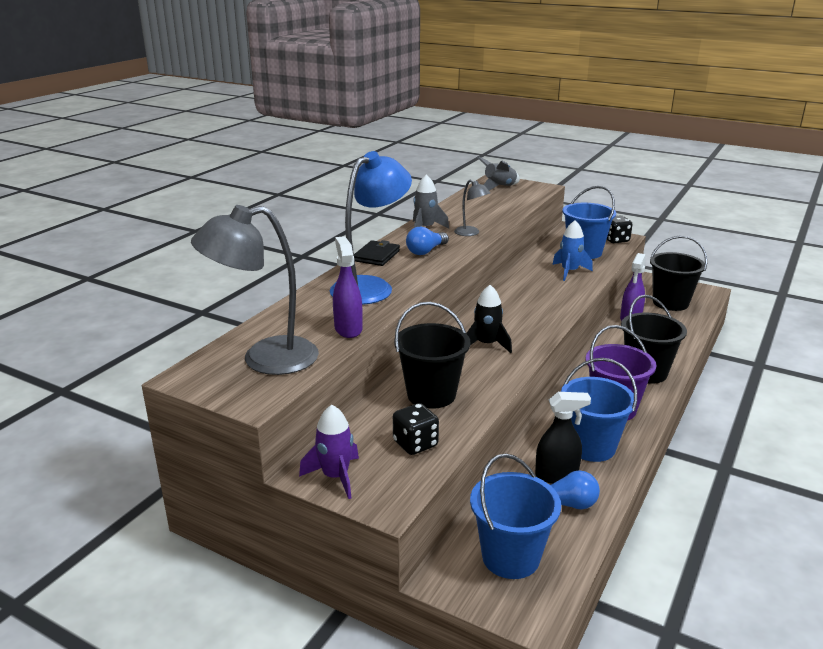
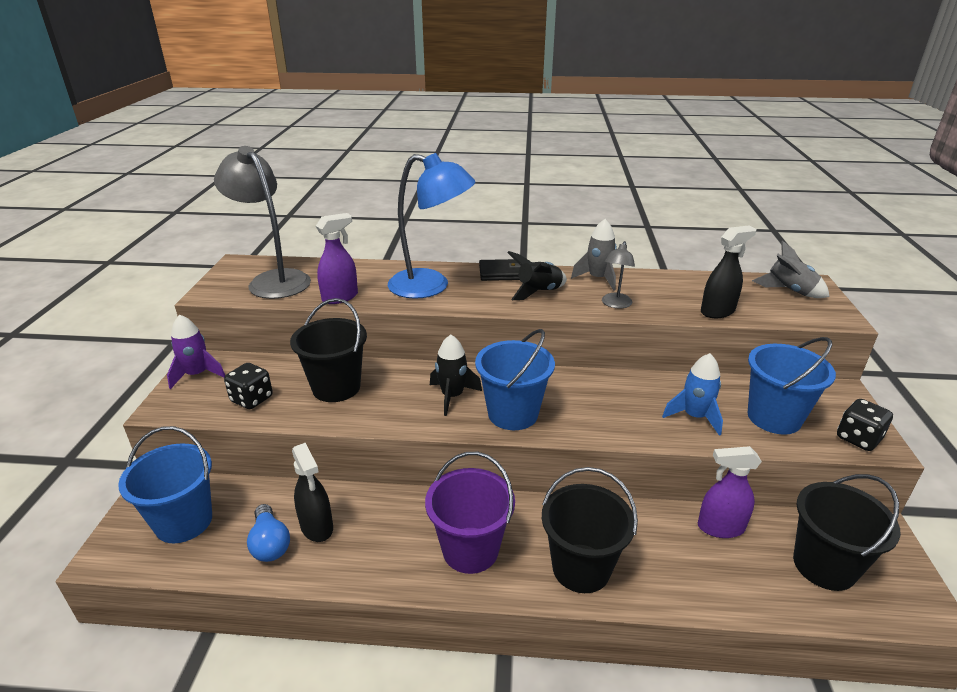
camera: 65 degrees right, 5 degrees up
blue light bulb [406,226,449,255] -> black rocket [507,251,567,300]
blue bucket [561,358,637,462] -> blue bucket moved to [475,329,555,430]
none -> black spray bottle [701,226,756,318]

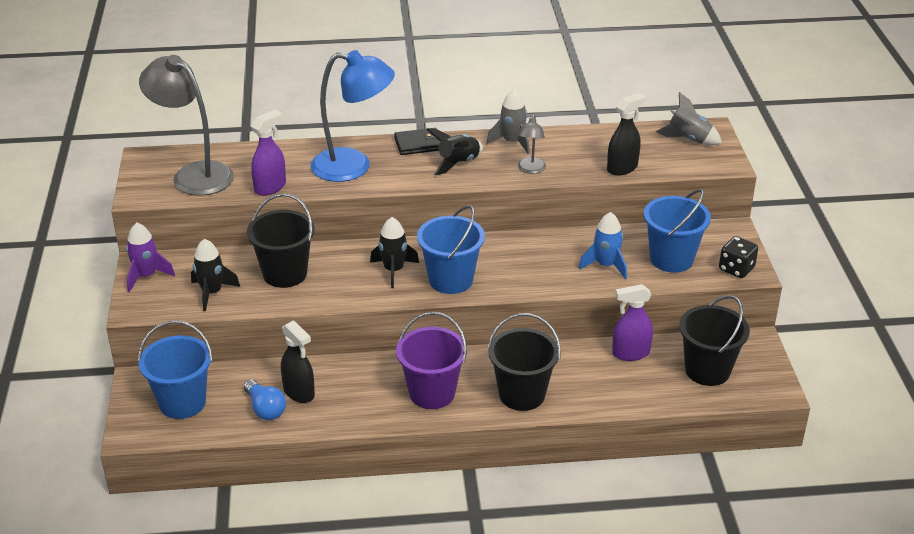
camera: 10 degrees left, 5 degrees up
black dice [224,363,273,409] -> black rocket [191,239,240,311]

